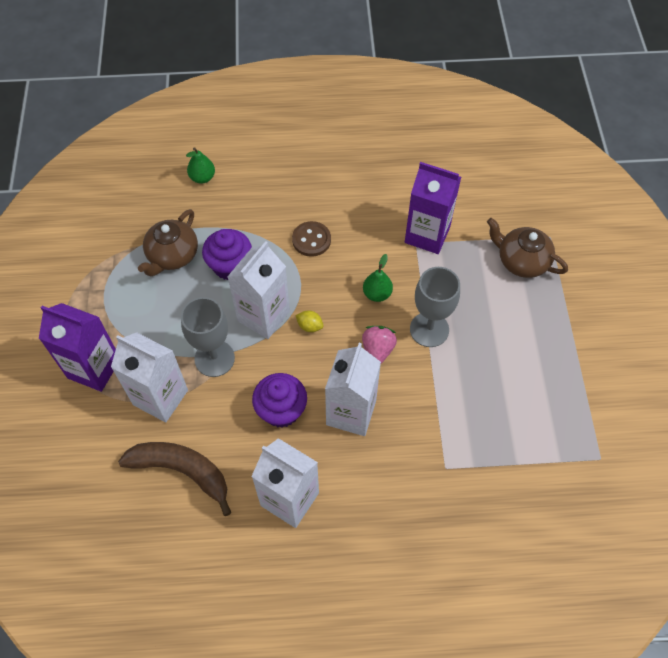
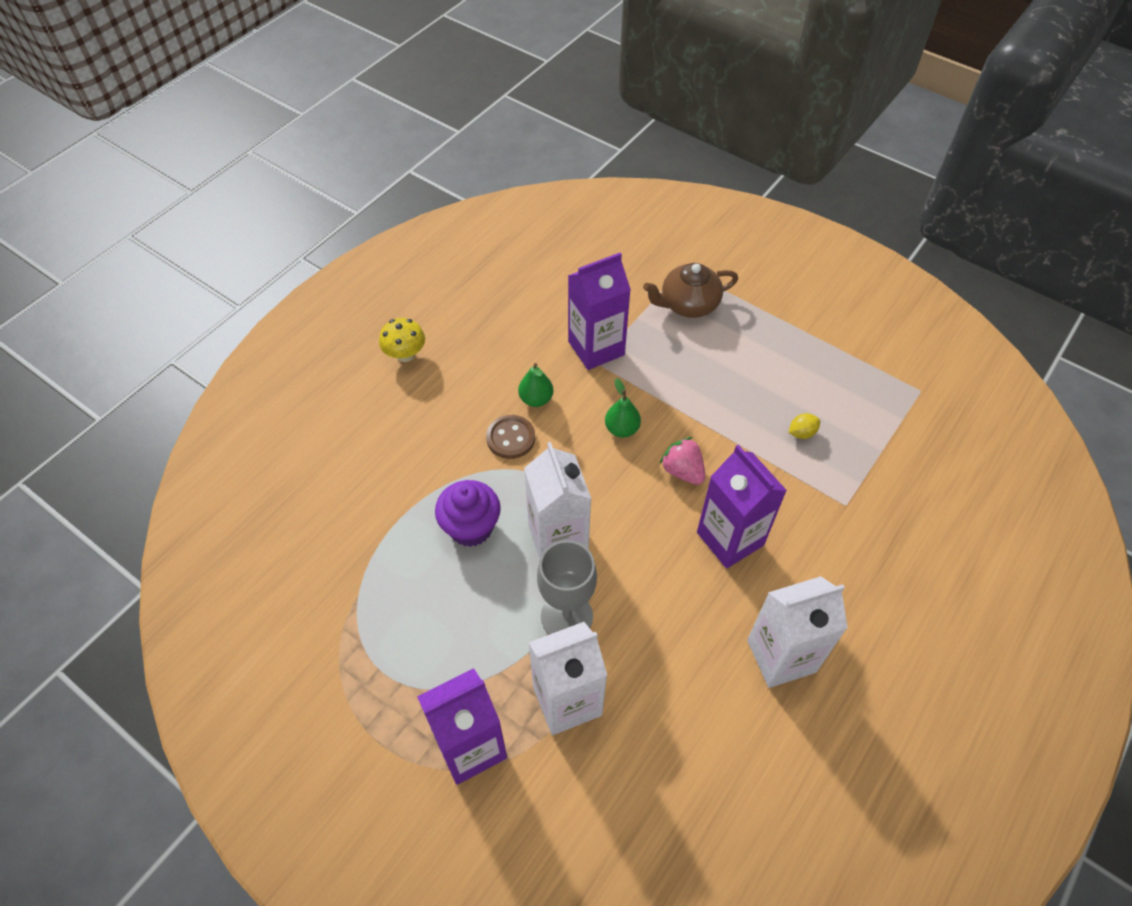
camera: 50 degrees left, 5 degrees down
brown banana [118,442,232,516] -> none
brown teapot [138,209,198,277] -> none
green pear [186,147,215,184] -> green pear moved to [518,363,553,407]
purple cupcake [252,373,307,428] -> none
yellow lemon [295,310,324,332] -> yellow lemon moved to [789,413,821,439]
white carton [325,343,381,436] -> purple carton [697,445,787,569]
grey goblet [410,267,460,347] -> none
none -> yellow mushroom [379,318,425,362]

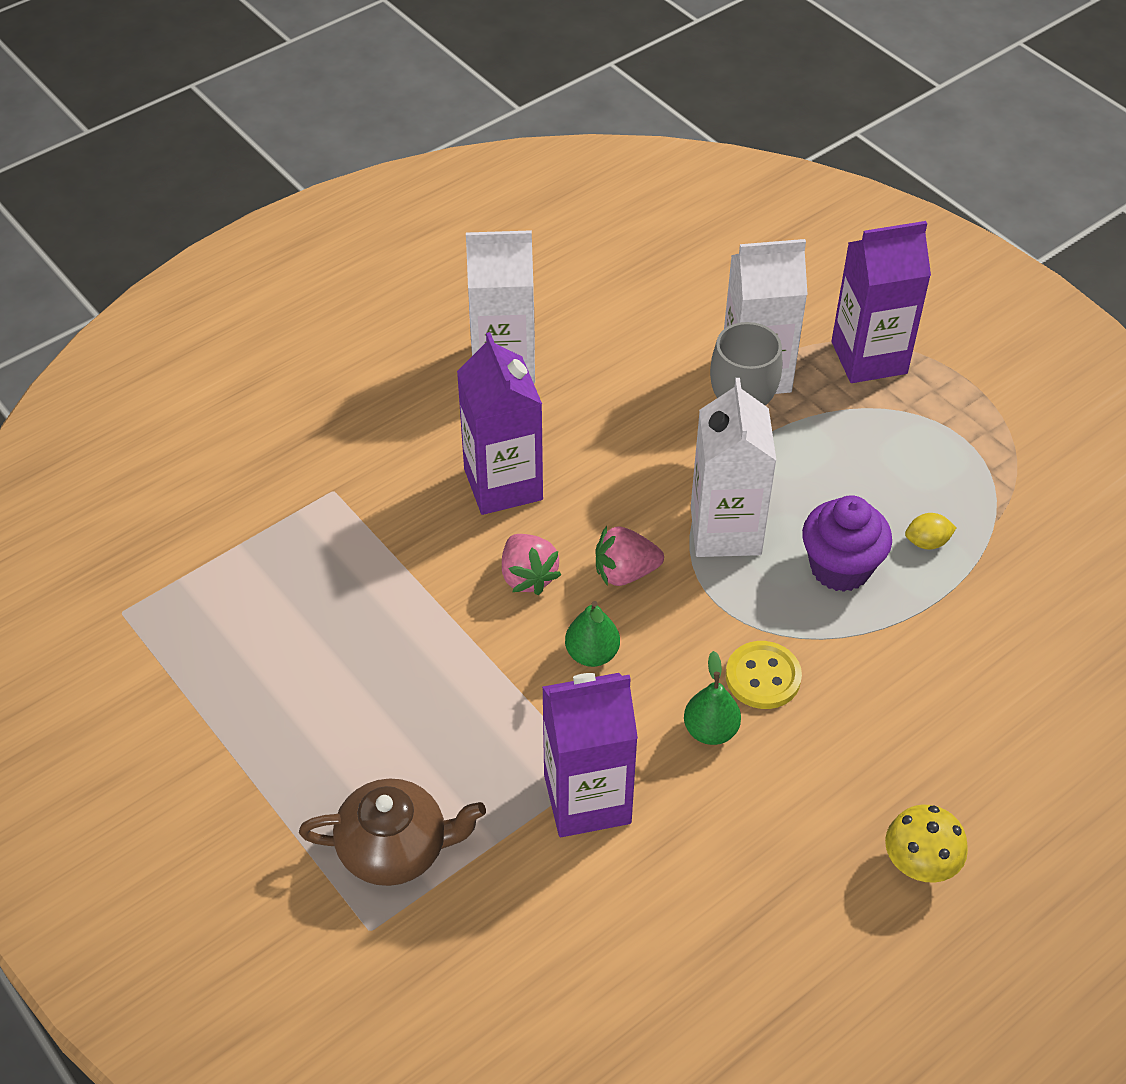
camera: 165 degrees left, 5 degrees down
brown button [486,415,535,459] -> yellow button [726,641,802,709]
yellow lemon [789,413,821,439] -> yellow lemon moved to [905,513,957,550]
none -> pink strawberry [596,526,664,586]

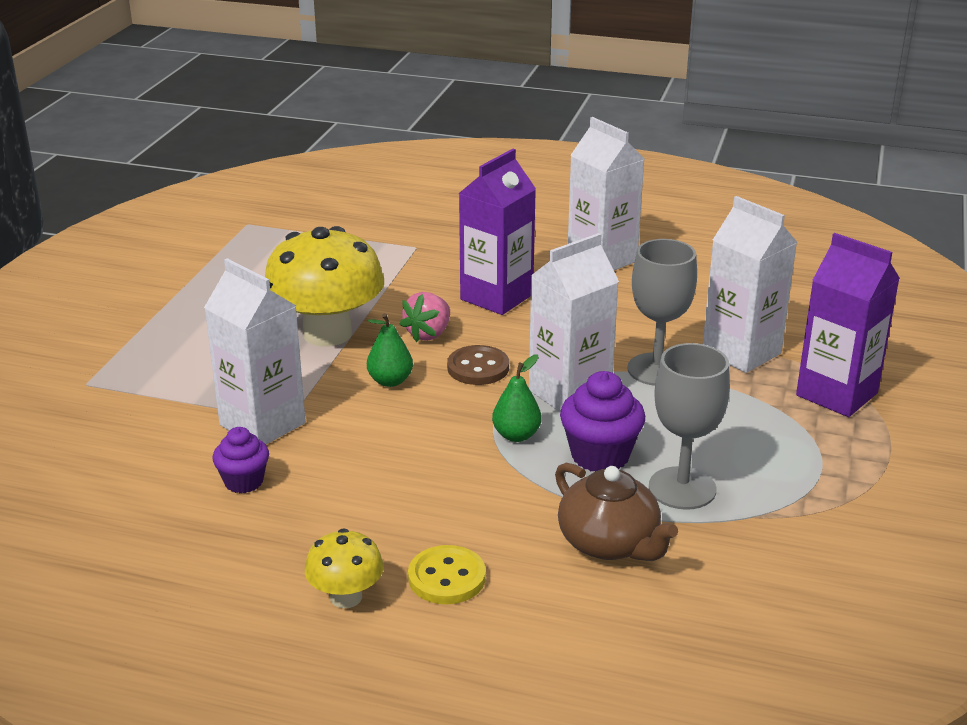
camera: 55 degrees right, 20 degrees down
brown teapot [299,778,486,886] -> brown teapot moved to [555,463,678,561]
purple carton [542,673,638,837] -> white carton [204,258,306,444]
pink strawberry [596,526,664,586] -> brown button [447,345,509,385]
green pear [684,651,741,745] -> green pear moved to [492,354,542,442]
yellow button [726,641,802,709] -> yellow button moved to [408,545,486,604]
yellow lemon [905,513,957,550] -> grey goblet [649,343,730,510]
none -> purple cupcake [212,427,269,493]
none -> yellow mushroom [265,226,384,347]

